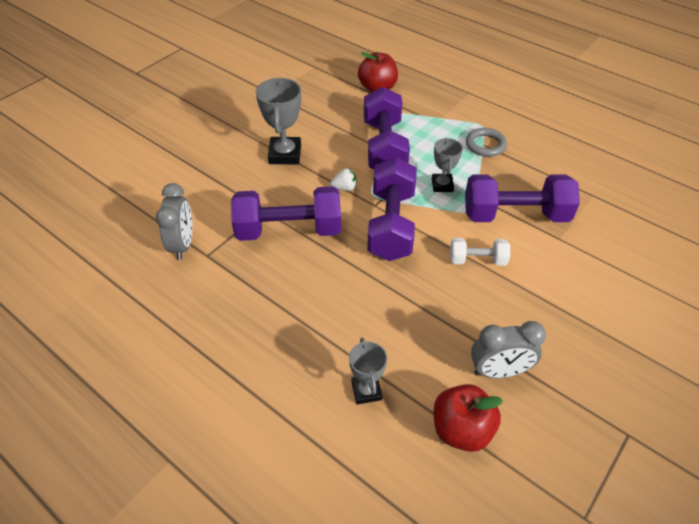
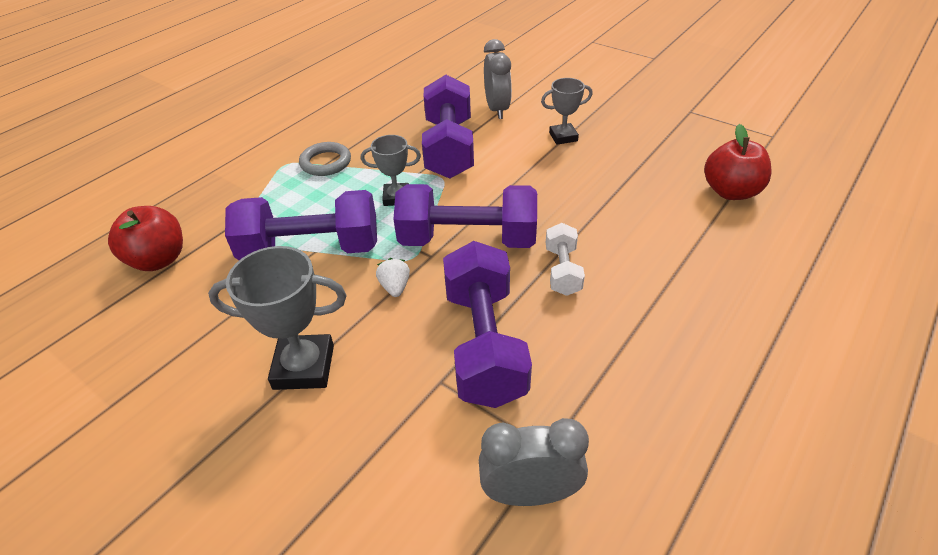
camera: 90 degrees left, 5 degrees down
grey trophy [349,337,387,405] -> grey trophy moved to [541,78,593,145]
white dumbbell [450,238,510,266] -> white dumbbell moved to [546,223,585,296]
grey clock [471,321,546,378] -> grey clock moved to [484,39,512,119]

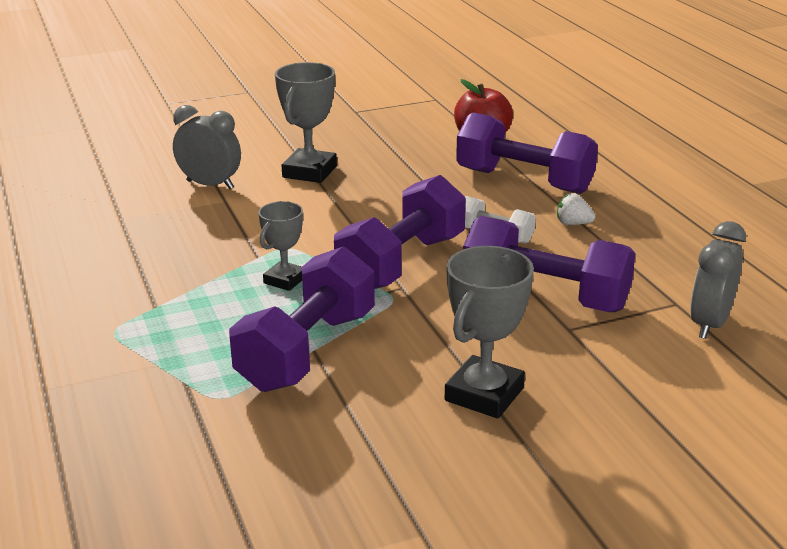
camera: 60 degrees left, 15 degrees down
red apple [108,206,183,271] -> none
grey ring [299,142,351,176] -> none
white strawberry [376,258,410,297] -> white strawberry moved to [557,193,595,225]
purple dumbbell [422,75,474,179] -> purple dumbbell moved to [456,112,598,194]
grey trophy [541,78,593,145] -> grey trophy [275,62,337,183], size x1.61

